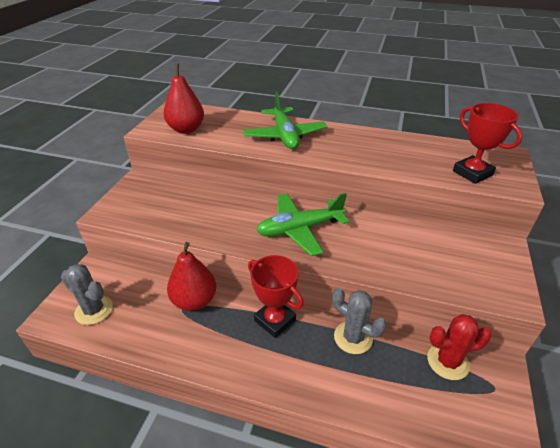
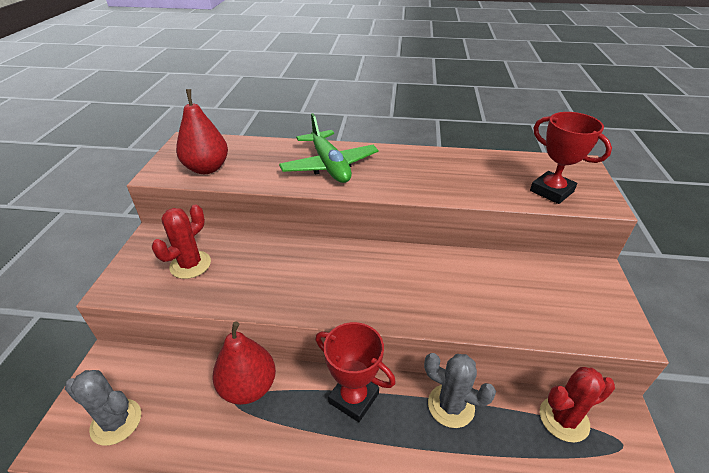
camera: 10 degrees left, 0 degrees up
green plane [256,193,349,256] -> none
none -> red cactus [152,204,211,279]

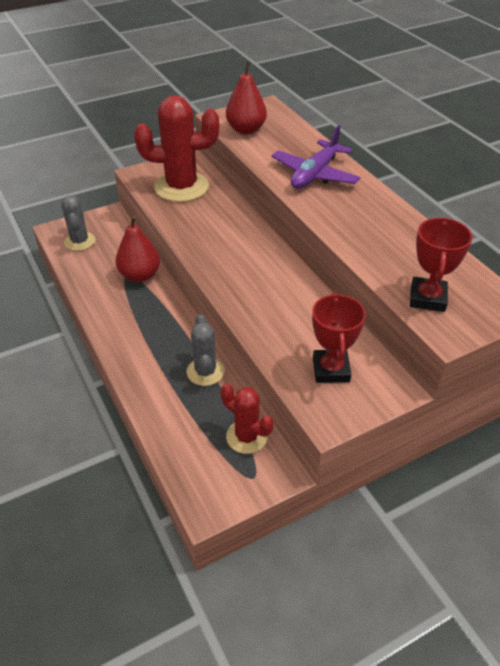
camera: 55 degrees right, 5 degrees up
red cactus [152,204,211,279] -> red cactus [134,95,219,202], size x1.77
green plane [279,113,379,183] -> purple plane [272,125,360,189]
red trophy [316,322,396,422] -> red trophy moved to [312,293,366,383]

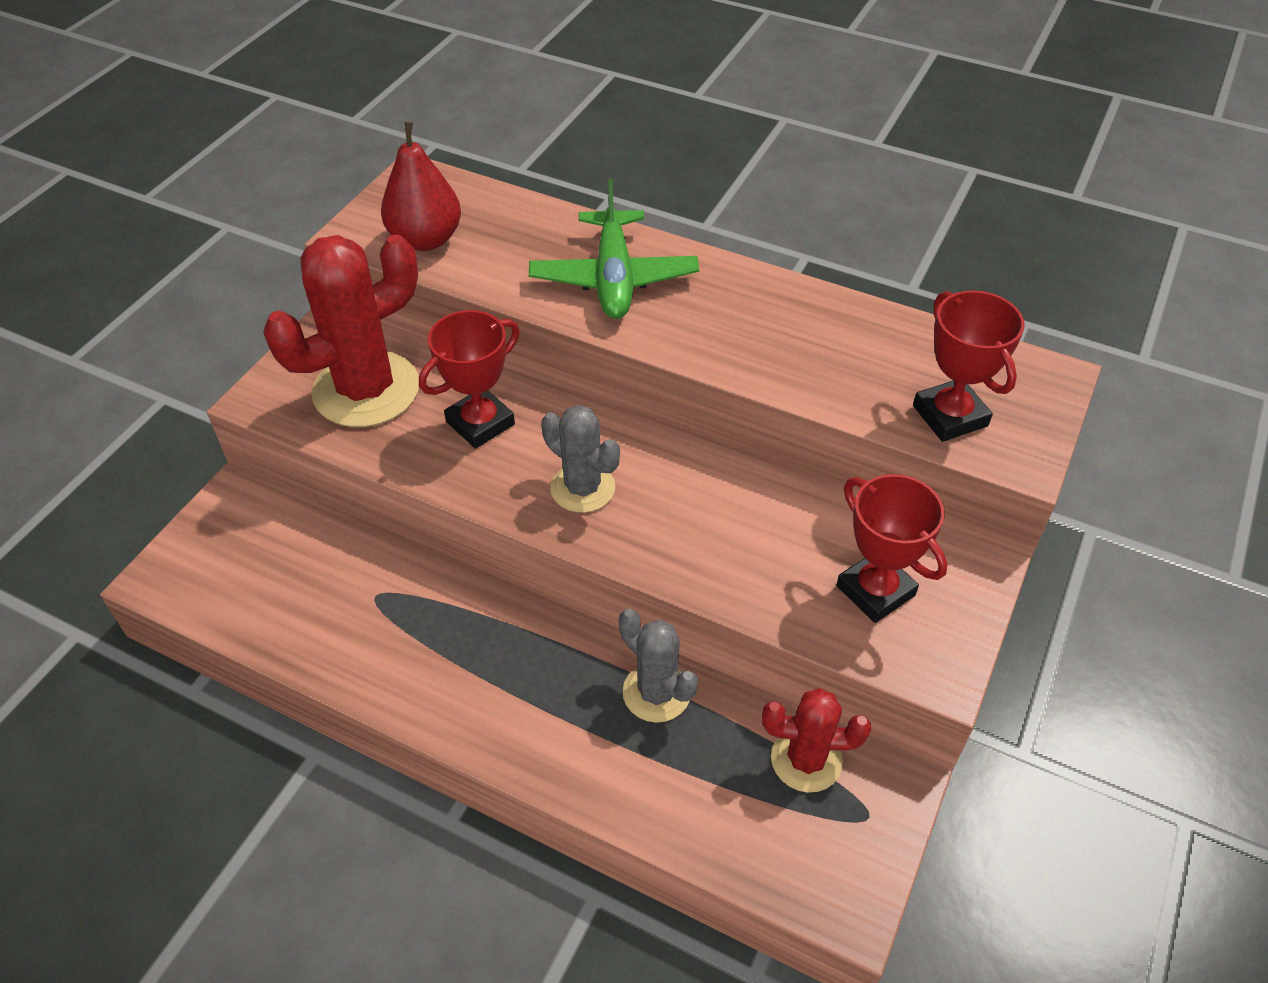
camera: 35 degrees left, 5 degrees up
grey cactus [61,195,95,251] -> grey cactus moved to [541,405,620,513]
red pear [116,216,160,282] -> none
purple plane [272,125,360,189] -> green plane [529,179,699,319]
none -> red trophy [419,310,520,449]

